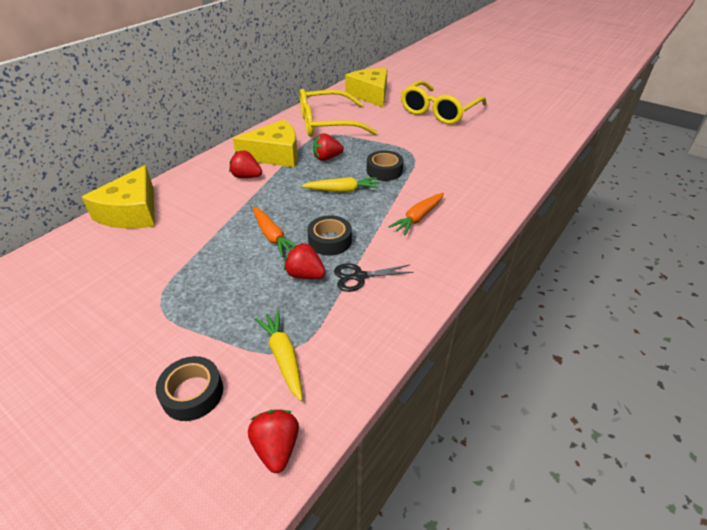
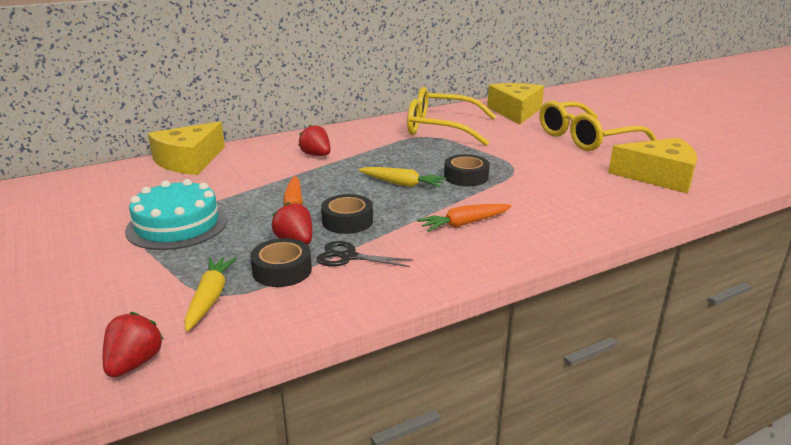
camera: 25 degrees right, 15 degrees down
black tape [156,356,223,421] -> black tape moved to [250,238,312,287]
yellow cheese [233,120,298,167] -> yellow cheese moved to [608,138,697,193]
red strawberry [313,133,344,161] -> none
none -> turquoise cake [125,179,228,250]

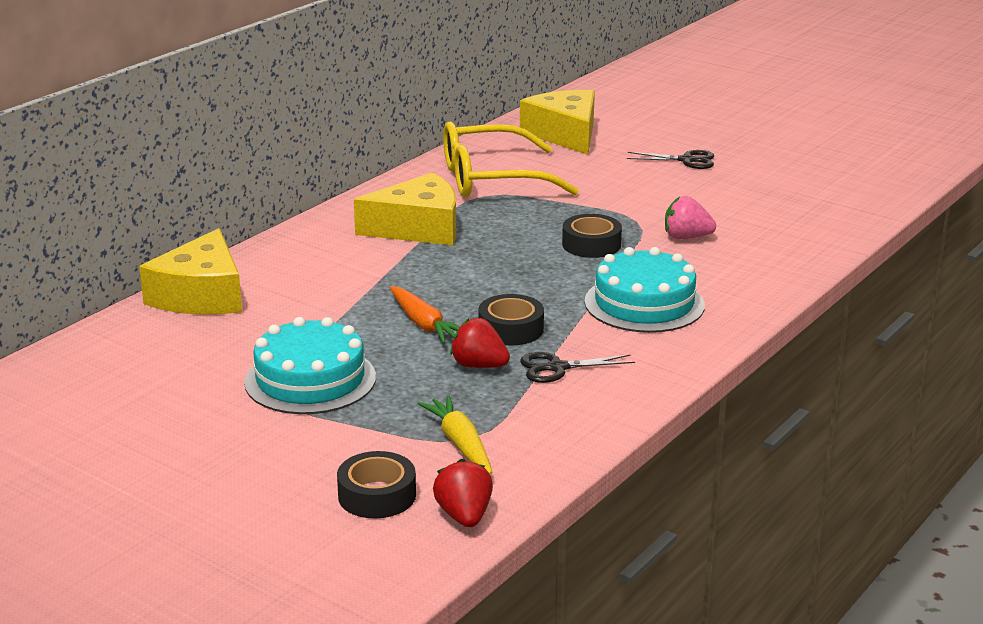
camera: 25 degrees left, 0 degrees up
black tape [250,238,312,287] -> black tape moved to [337,451,416,519]
red strawberry [298,124,330,156] -> none
yellow carrot [358,167,446,187] -> none
orange carrot [417,204,512,232] -> turquoise cake [585,247,705,333]
yellow glasses [539,101,656,151] -> black scissors [627,150,714,169]
yellow cheese [608,138,697,193] -> yellow cheese moved to [354,173,456,245]
none -> pink strawberry [665,196,716,239]

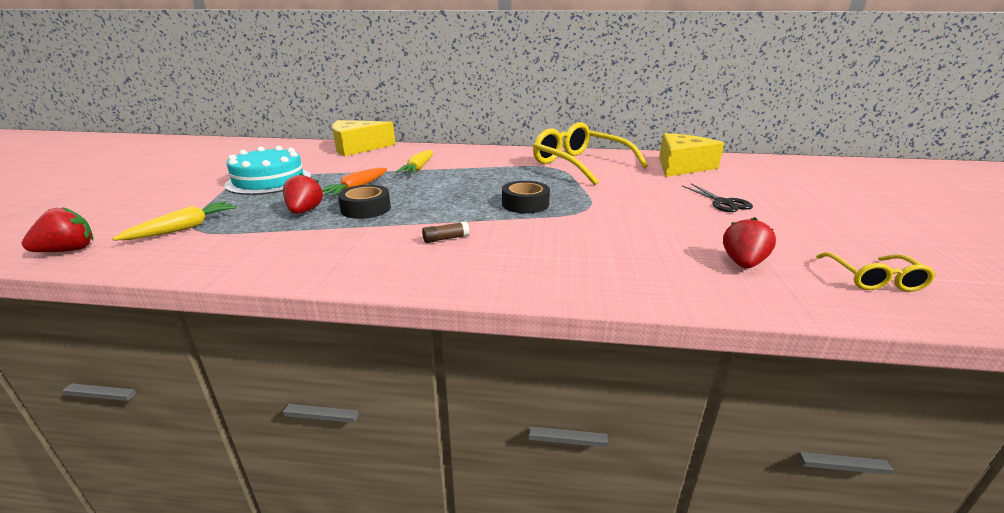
camera: 60 degrees right, 0 degrees up
black tape [337,451,416,519] -> none
yellow cheese [354,173,456,245] -> none
black scissors [520,352,635,383] -> none
turquoise cake [585,247,705,333] -> brown glue stick [422,221,469,243]
pink strawberry [665,196,716,239] -> none
none -> yellow carrot [396,150,433,174]
none -> red strawberry [723,217,776,269]
none -> yellow glasses [816,252,936,292]

